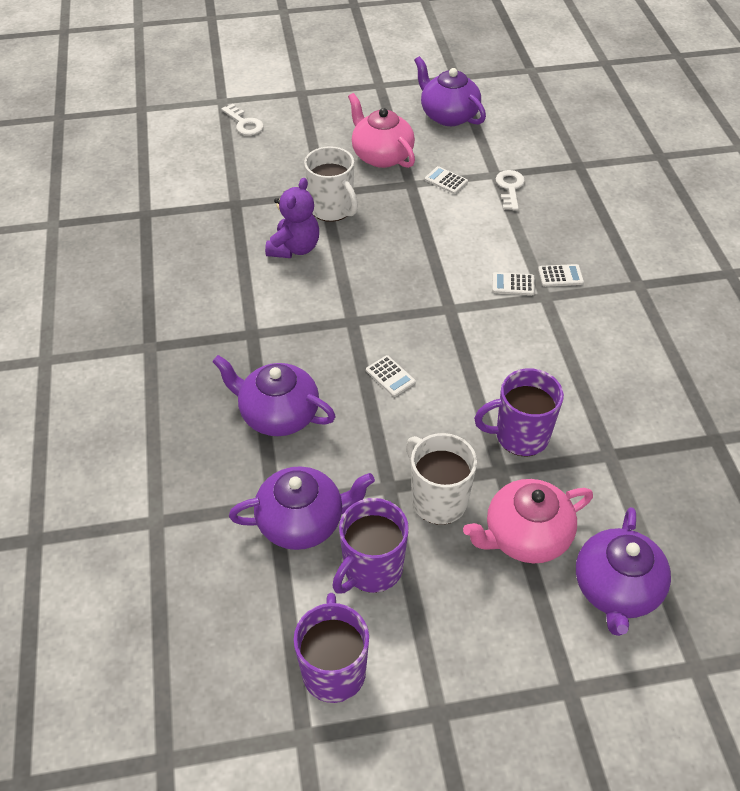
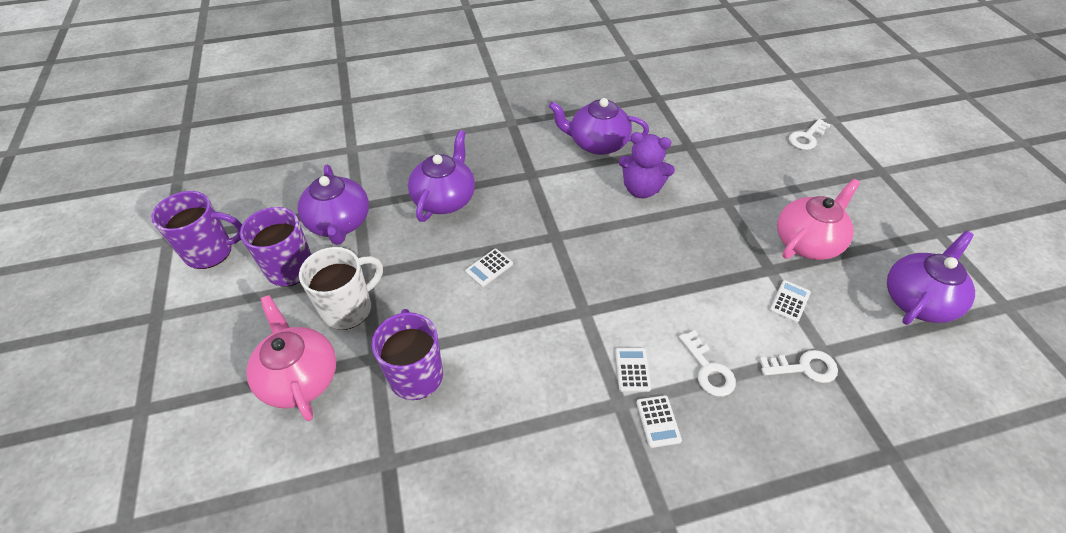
camera: 85 degrees right, 0 degrees up
white mug [304,146,358,222] -> none
purple teapot [576,507,671,636] -> purple teapot moved to [549,98,649,155]
none -> white key [679,330,736,396]

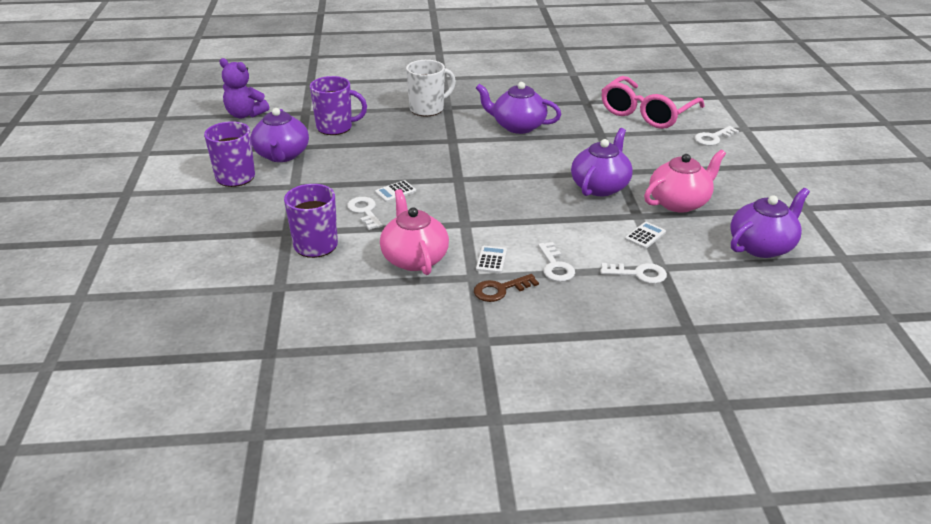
camera: 10 degrees right, 15 degrees down
purple mug [151,191,242,269] -> purple mug moved to [310,76,367,135]
pink teapot [246,295,336,421] -> pink teapot moved to [380,189,449,275]
white mug [299,247,383,330] -> white mug moved to [406,60,456,117]
purple teapot [408,130,475,222] -> purple teapot moved to [571,128,633,196]
purple teddy bear [619,132,675,199] -> purple teddy bear moved to [219,58,269,118]
white calculator [636,395,682,448] -> brown key [474,274,539,302]
none -> white key [347,197,383,230]
none -> pink glasses [601,76,705,129]

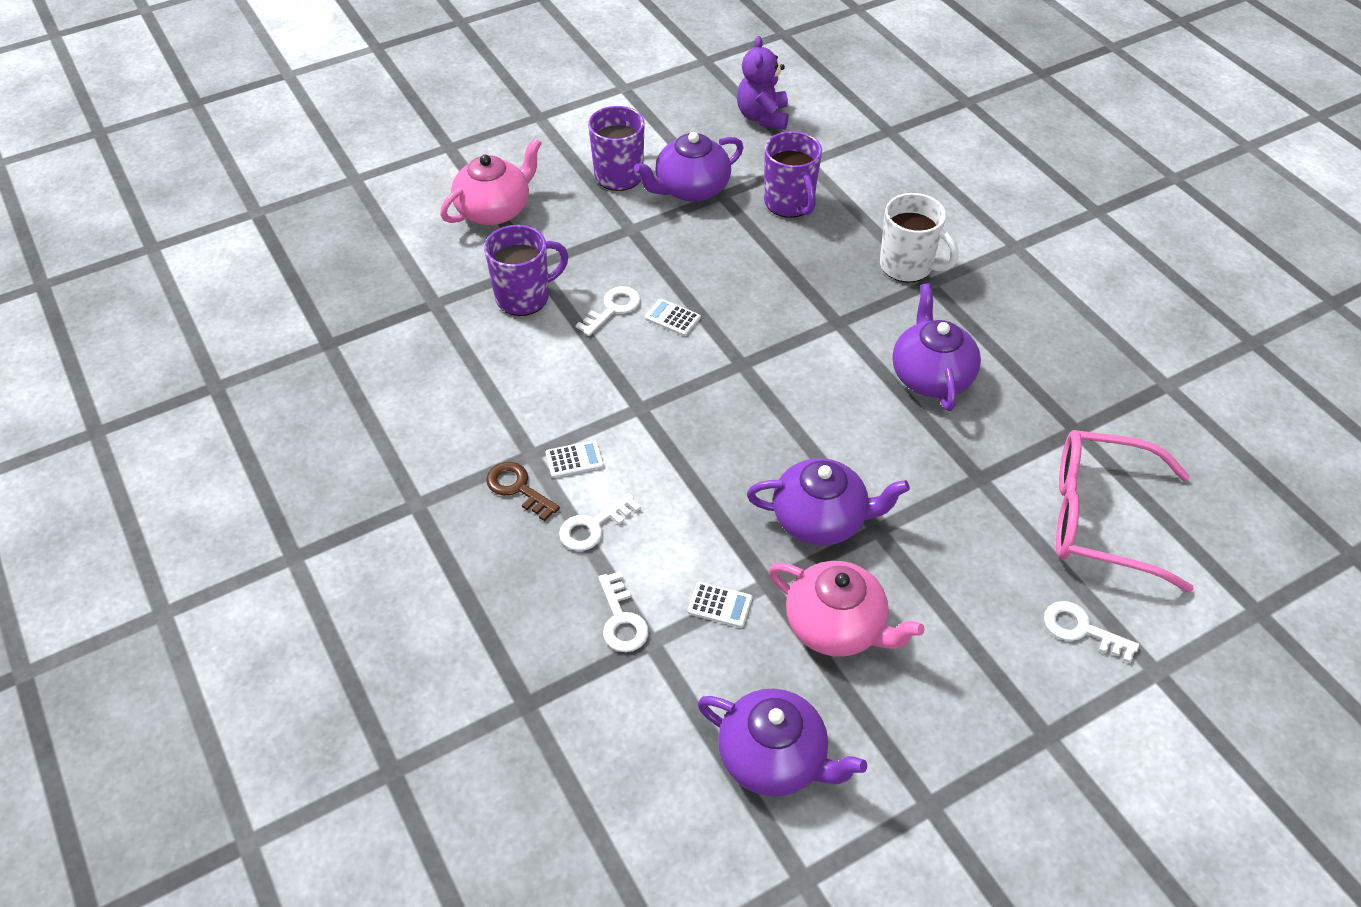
camera: 65 degrees right, 15 degrees up
pink teapot [380,189,449,275] -> pink teapot moved to [440,138,542,225]

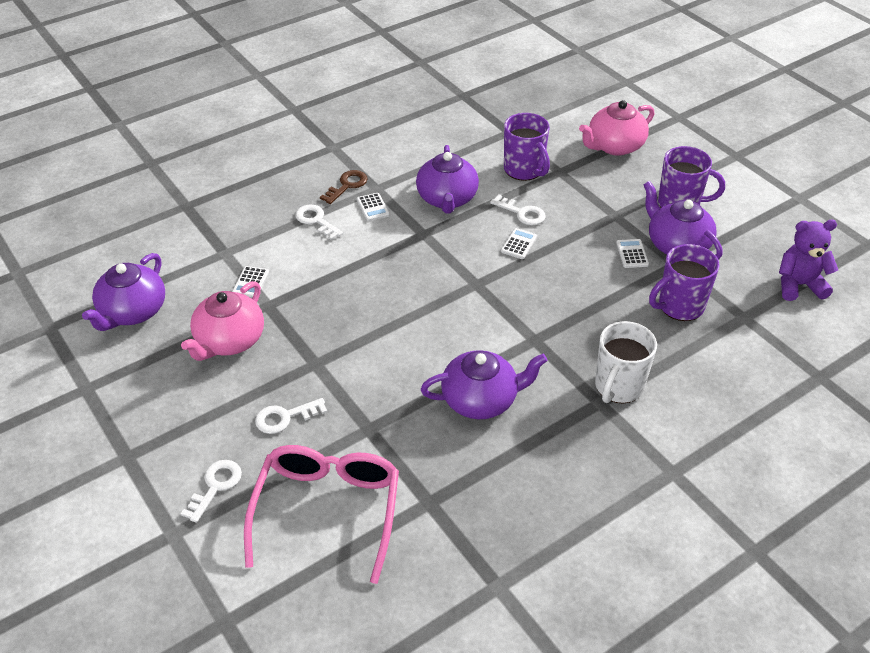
camera: 85 degrees right, 5 degrees down
pink teapot [440,138,542,225] -> pink teapot turned 105 degrees clockwise [579,100,654,156]
white key [599,571,649,652] -> white key moved to [255,398,327,434]
purple teapot [747,458,910,546] -> purple teapot moved to [416,145,479,214]
none -> white calculator [616,239,649,268]

